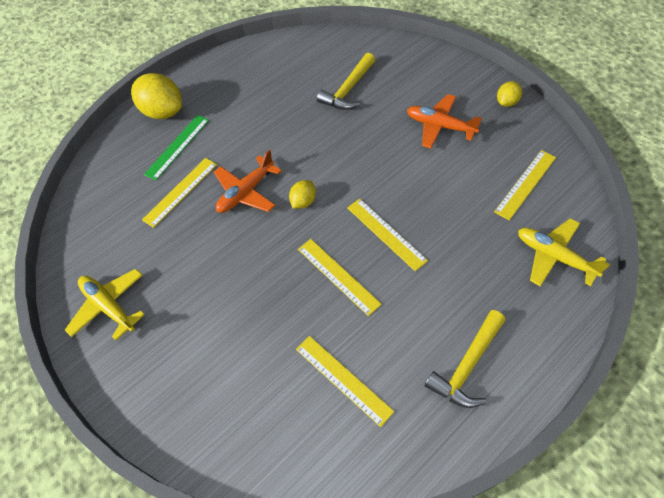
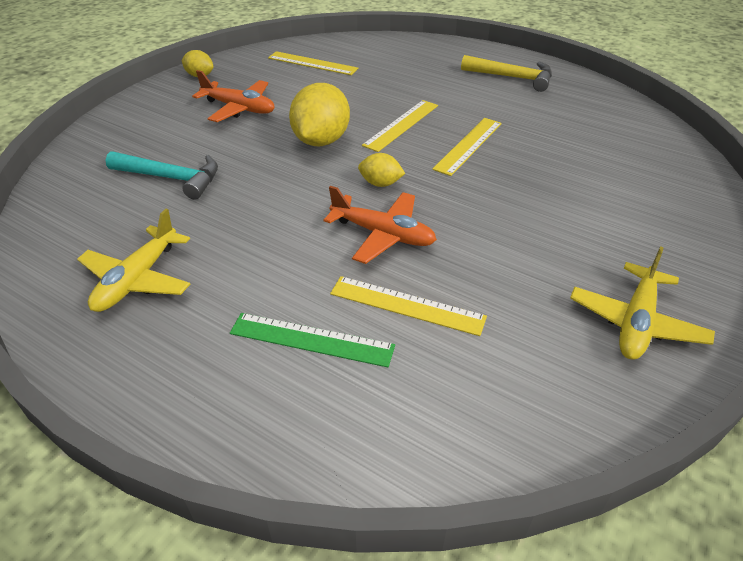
camera: 110 degrees left, 15 degrees down
yellow lemon [131,73,182,119] -> yellow lemon moved to [289,83,350,146]
yellow ruler [296,336,394,427] -> none
yellow hammer [317,53,375,110] -> turquoise hammer [106,151,218,200]
orange plane [407,94,482,148] -> orange plane turned 75 degrees counterclockwise [192,70,275,122]
yellow plane [518,218,610,286] -> yellow plane moved to [77,209,190,312]

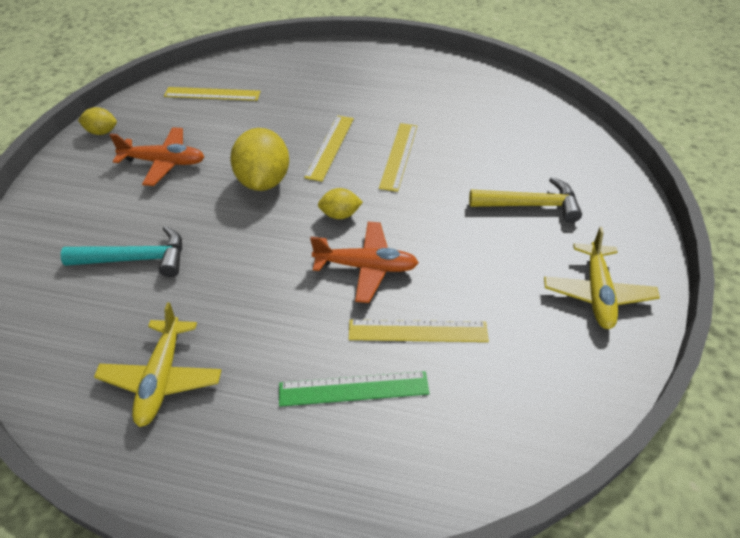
camera: 20 degrees left, 5 degrees up
yellow hammer [461,55,552,92] -> yellow hammer moved to [469,177,582,223]

